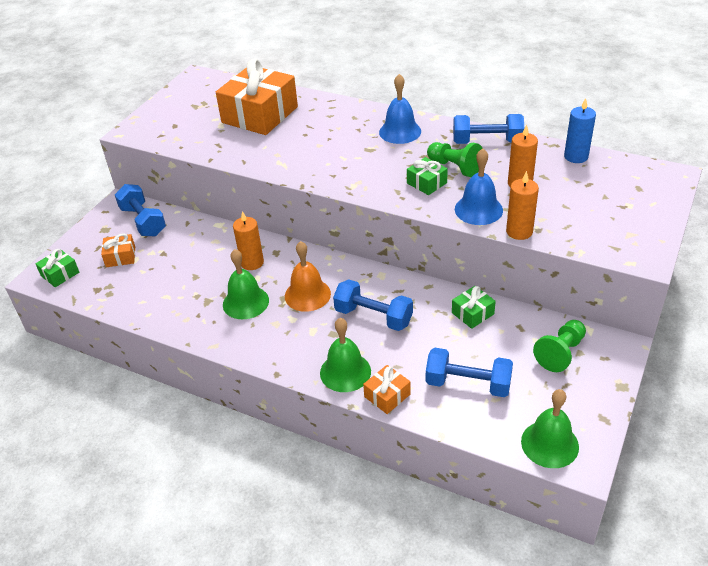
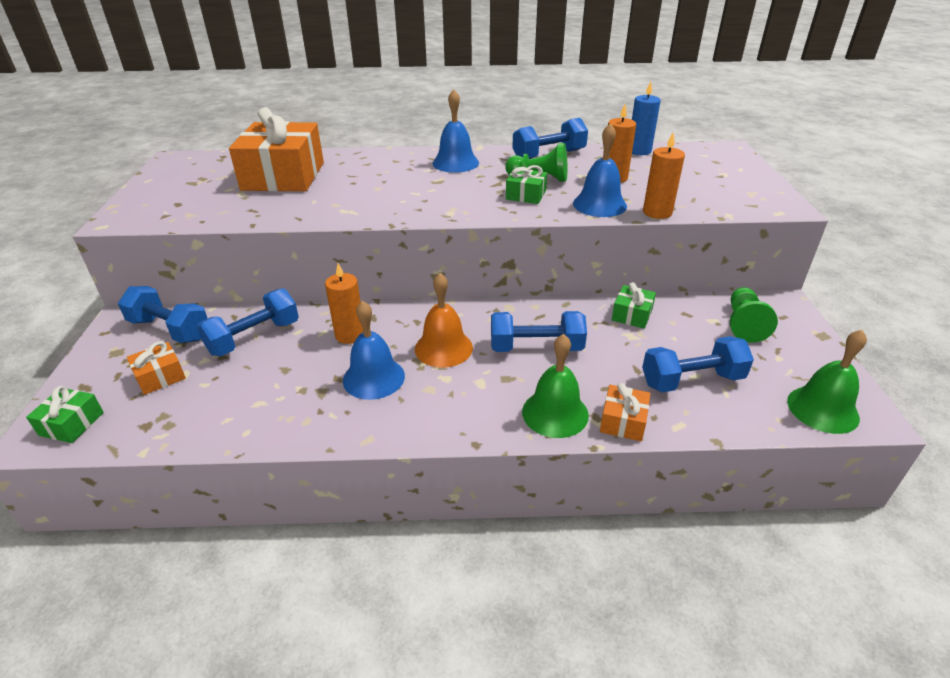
camera: 30 degrees left, 5 degrees down
green bell [223,249,269,319] -> blue bell [343,301,405,400]
none -> blue dumbbell [197,288,299,356]

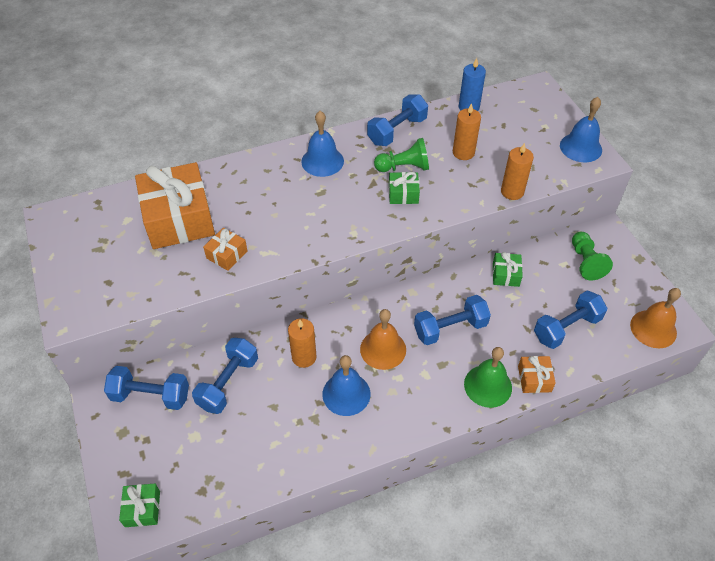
camera: 20 degrees left, 15 degrees up
orange gift [127,341,186,395] -> orange gift moved to [203,228,247,271]
blue bell [573,123,627,217] -> blue bell moved to [560,97,602,162]
green bell [787,330,867,434] -> orange bell [630,288,681,348]

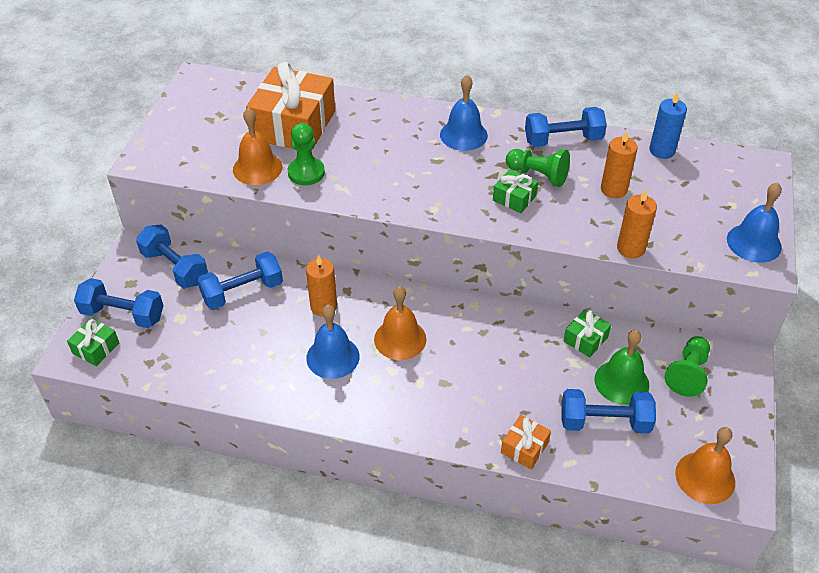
camera: 35 degrees right, 5 degrees down
orange gift [203,228,247,271] -> green pawn [288,123,325,185]
blue dumbbell [414,295,491,345] -> blue dumbbell moved to [74,278,164,328]
green bell [464,347,512,408] -> green bell moved to [594,330,649,405]
none -> orange bell [233,108,283,185]

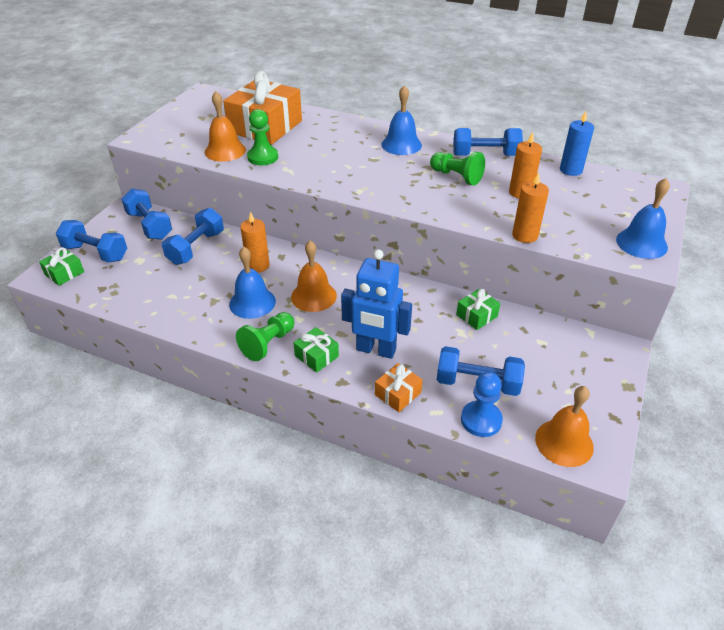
camera: 10 degrees right, 5 degrees down
blue dumbbell [197,252,283,310] -> blue dumbbell turned 45 degrees counterclockwise [162,208,224,265]
green gift [493,169,538,213] -> green gift moved to [293,327,339,373]
green bell [594,330,649,405] -> none
green pawn [665,336,710,397] -> green pawn moved to [236,312,294,361]
none -> blue robot [341,249,412,359]
none -> blue pawn [461,372,503,437]

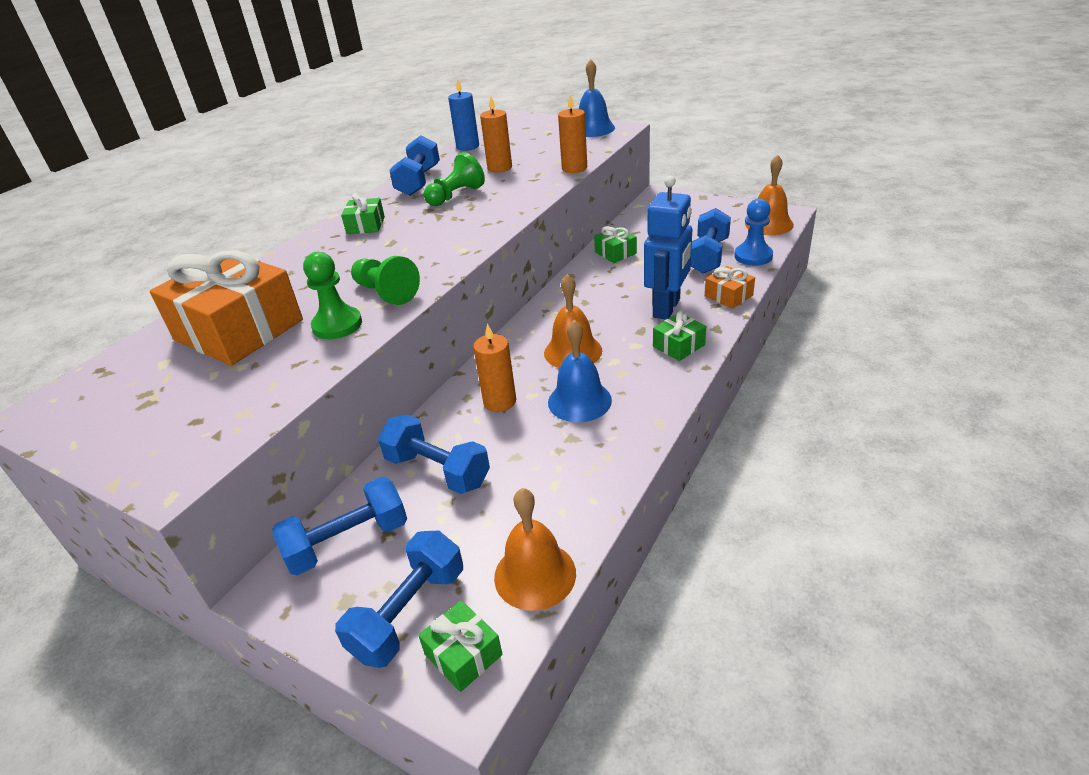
camera: 80 degrees left, 5 degrees down
orange bell [205,91,246,162] -> orange bell moved to [494,488,576,611]
green pawn [236,312,294,361] -> green pawn moved to [351,256,420,305]
blue bell [382,85,422,155] -> green gift [341,193,385,234]

